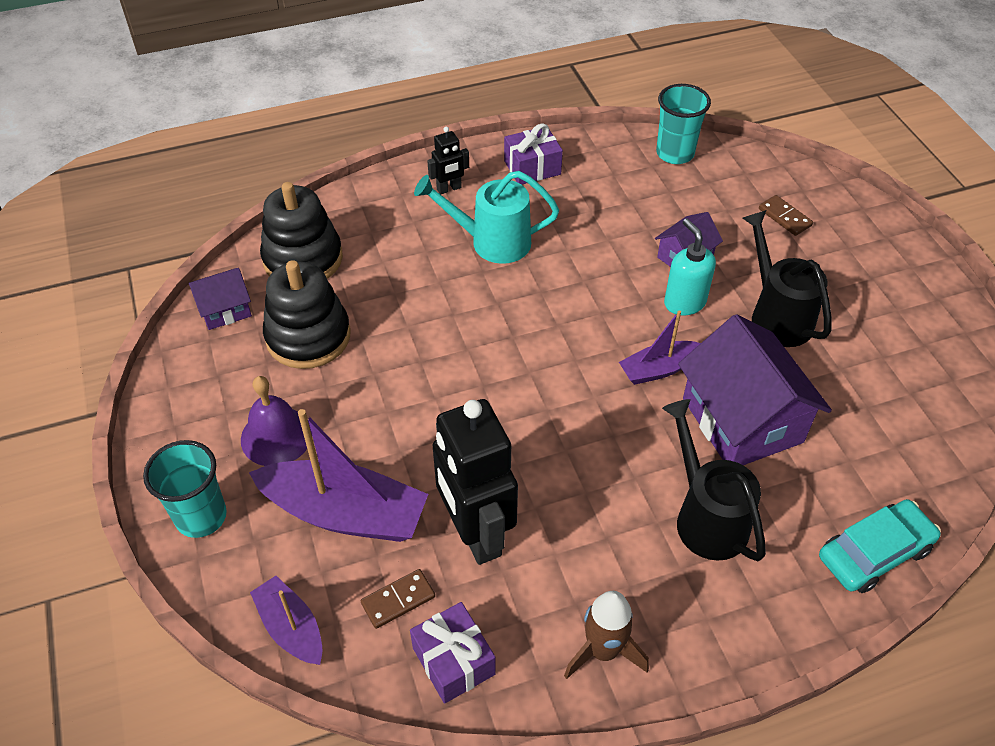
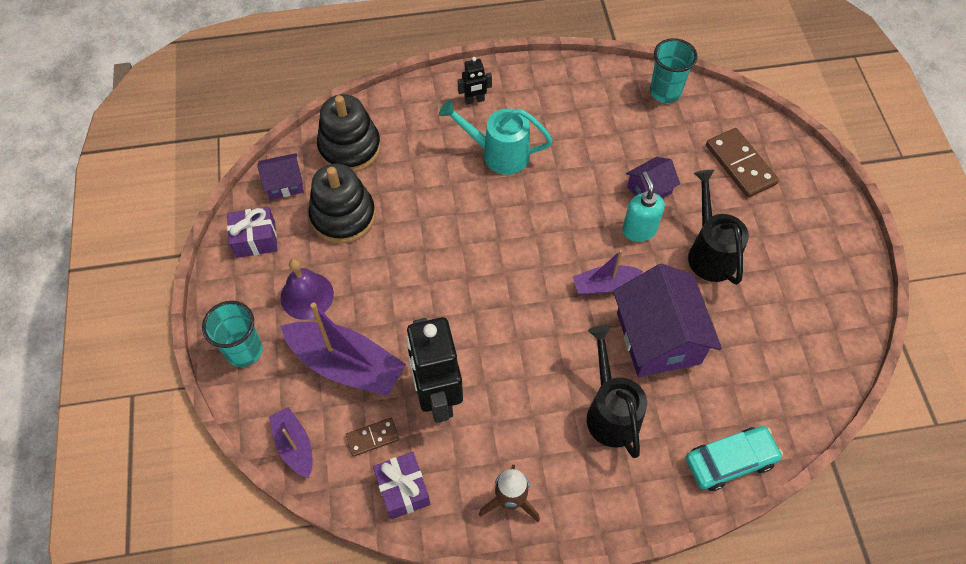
camera: 10 degrees right, 10 degrees up
purple gift [504,124,563,185] -> purple gift moved to [227,207,278,258]
brown domino [759,195,813,236] -> brown domino [706,128,779,198], size x1.78

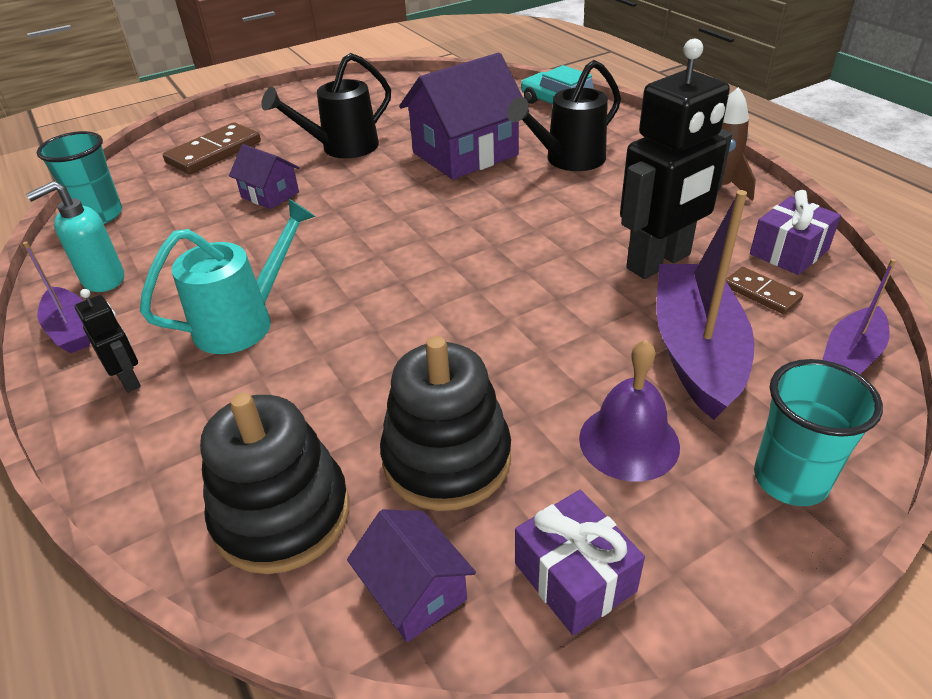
camera: 110 degrees left, 20 degrees down
turquoise watering can [439,100,553,175] -> turquoise watering can turned 120 degrees counterclockwise [140,198,316,354]
purple boat [573,250,643,295] -> purple boat moved to [23,241,90,353]
turquoise soap dispenser [622,172,665,242] -> turquoise soap dispenser moved to [26,181,124,292]

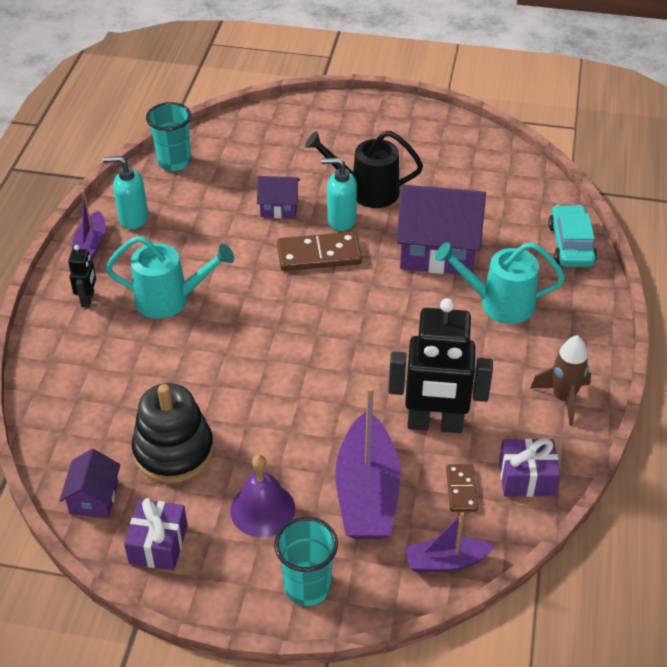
camera: 40 degrees right, 5 degrees up
brown domino [163,122,261,174] -> brown domino moved to [277,232,362,271]
black stacking toy [200,392,349,574] -> none
purple house [229,144,300,209] -> purple house turned 75 degrees counterclockwise [257,176,300,218]
black watering can [507,60,621,171] -> turquoise watering can [435,242,565,324]
purple boat [656,190,755,420] -> purple boat turned 135 degrees clockwise [335,386,400,539]
none -> turquoise soap dispenser [321,158,357,231]

